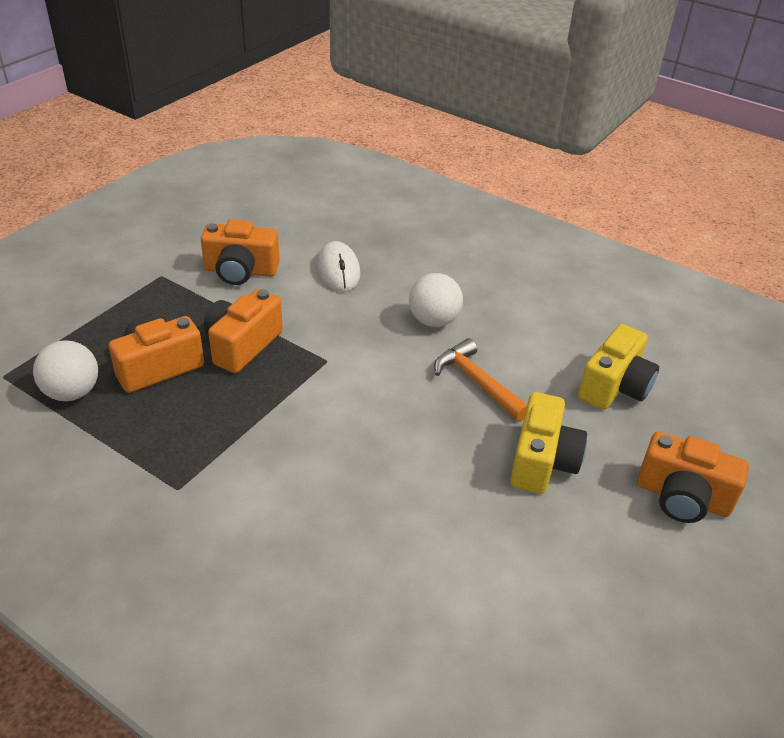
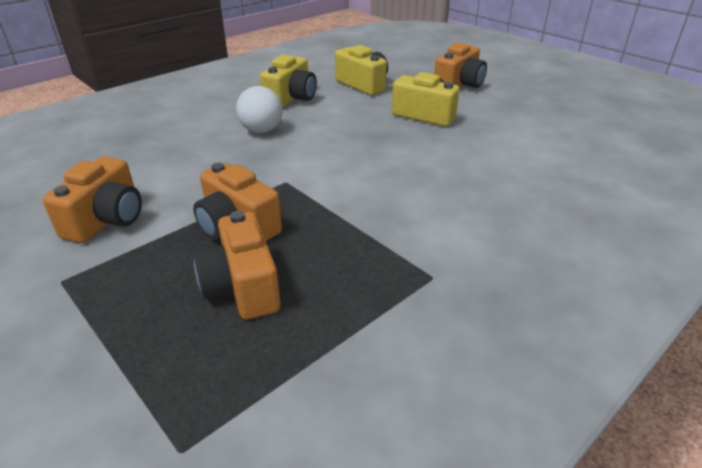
camera: 75 degrees left, 5 degrees down
white ball [33,340,98,401] -> none
white mouse [317,241,360,292] -> none
orange hammer [434,338,527,421] -> none
none -> yellow camera [260,55,317,108]

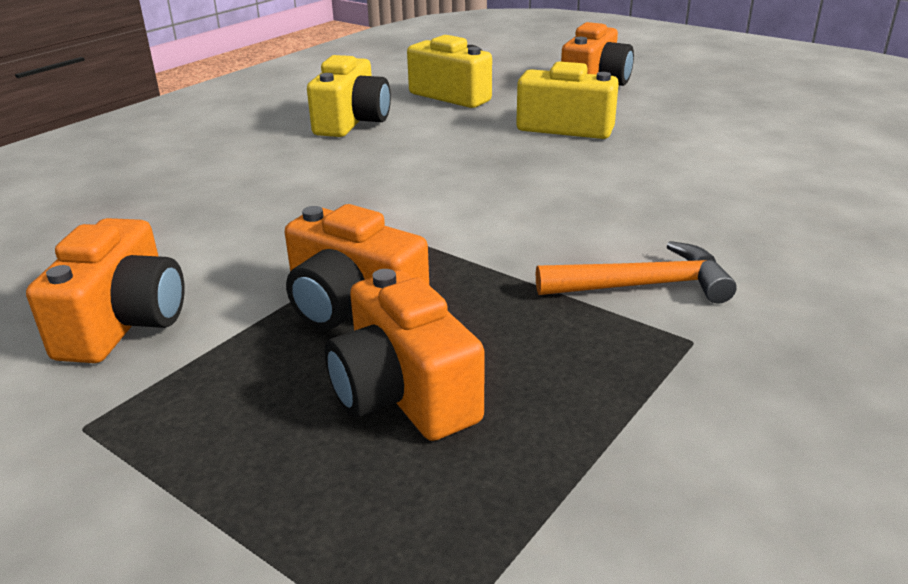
camera: 10 degrees left, 5 degrees down
white ball [236,86,283,133] -> none
none -> orange hammer [536,241,737,303]

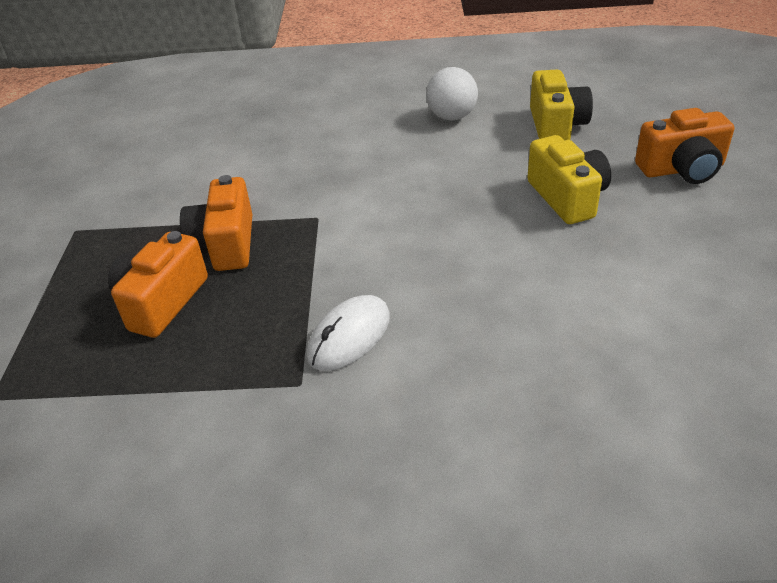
camera: 55 degrees right, 10 degrees up
orange camera [26,218,185,363] -> none
yellow camera [307,55,391,137] -> white ball [426,67,478,121]
orange hammer [536,241,737,303] -> white mouse [307,295,390,371]

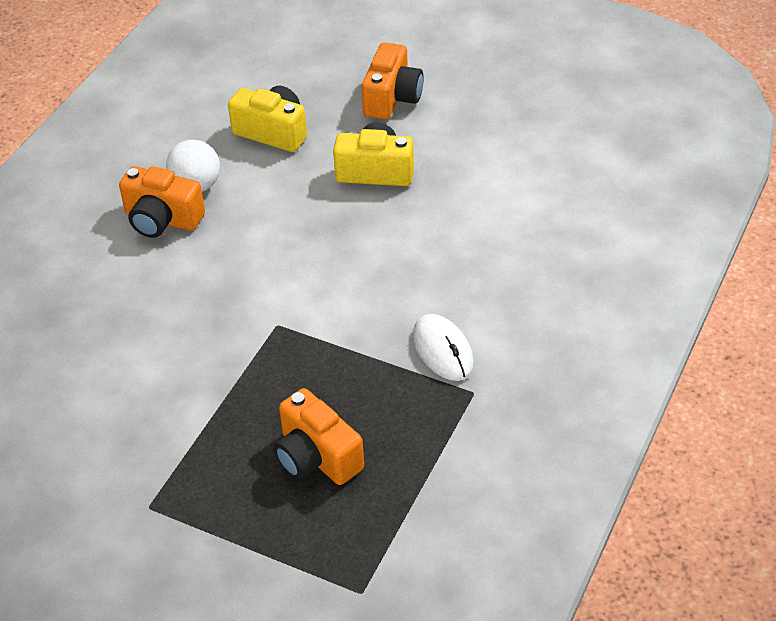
camera: 65 degrees left, 5 degrees up
orange camera [180,175,252,271] -> orange camera moved to [119,166,205,238]

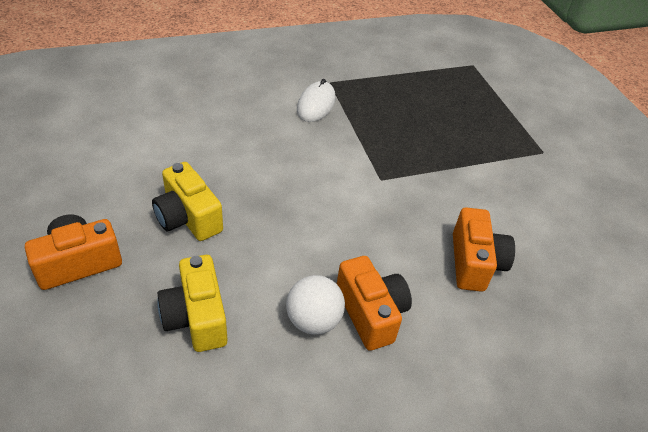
camera: 140 degrees left, 0 degrees up
orange camera [274,388,364,485] -> orange camera moved to [453,207,515,292]

